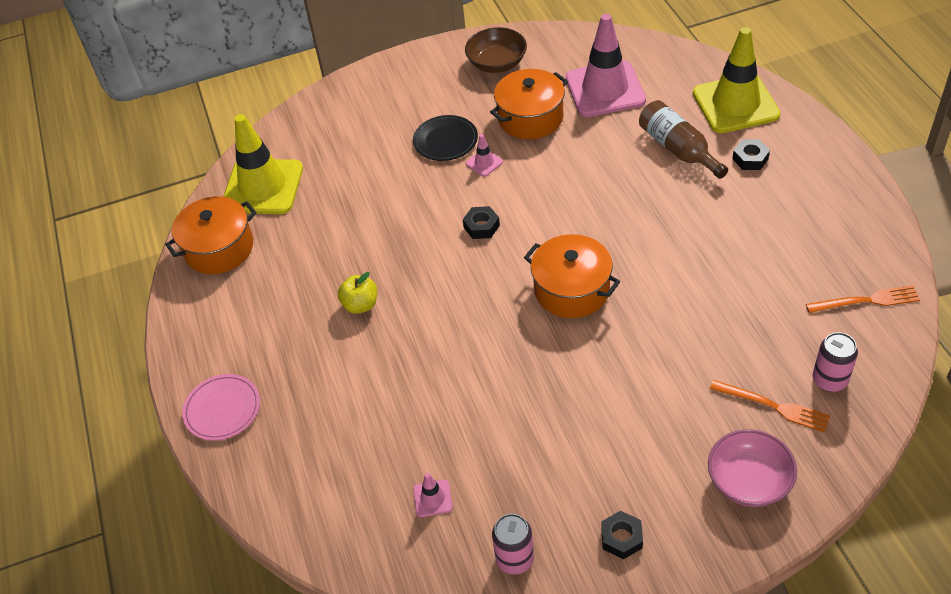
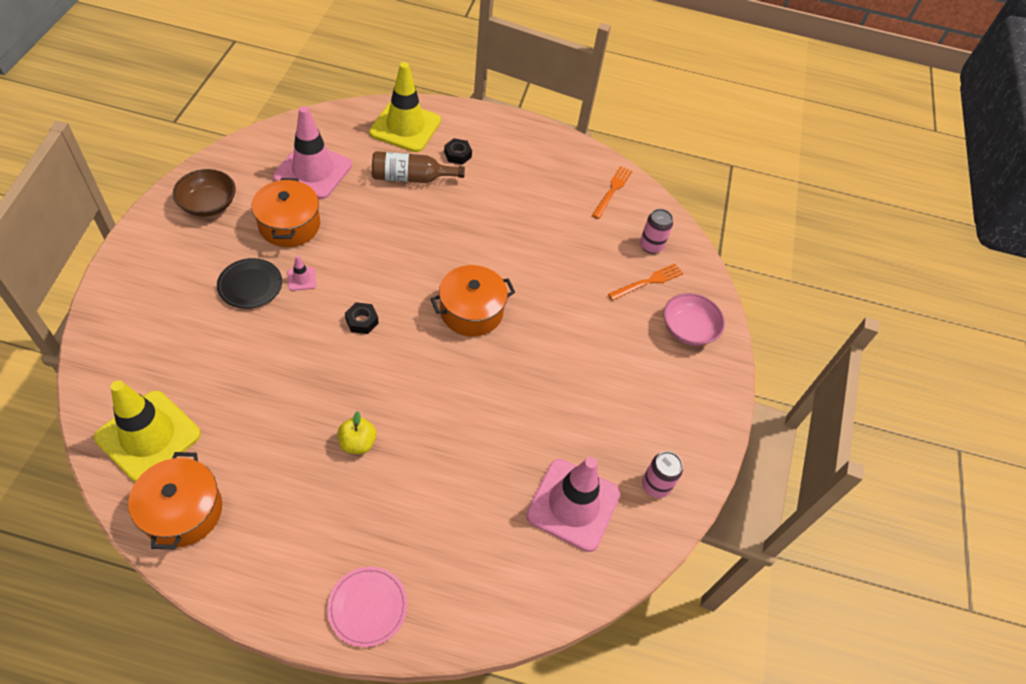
camera: 70 degrees left, 5 degrees up
pink traffic cone [413,473,453,517] -> pink traffic cone [526,457,620,552], size x2.48
black nut [601,511,643,559] -> none

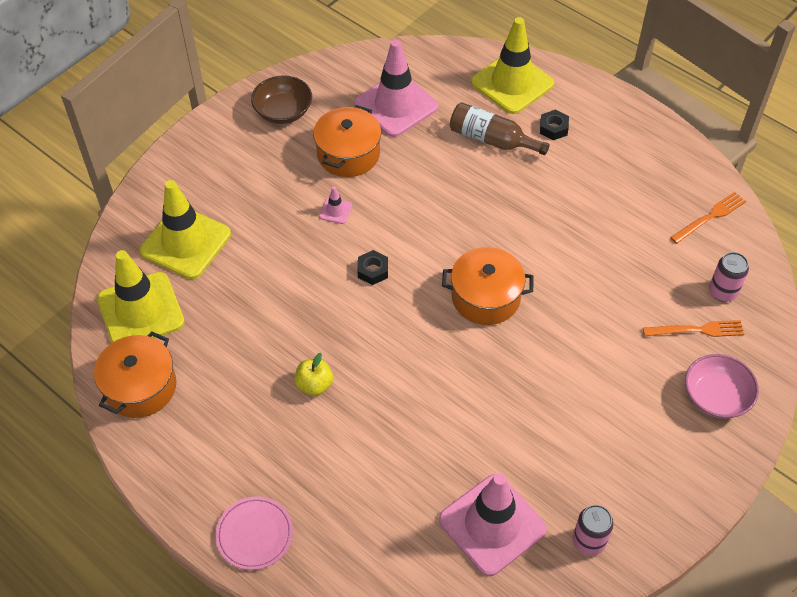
camera: 35 degrees right, 0 degrees up
black plate [217,258,282,309] -> none
none -> yellow traffic cone [140,180,231,279]

